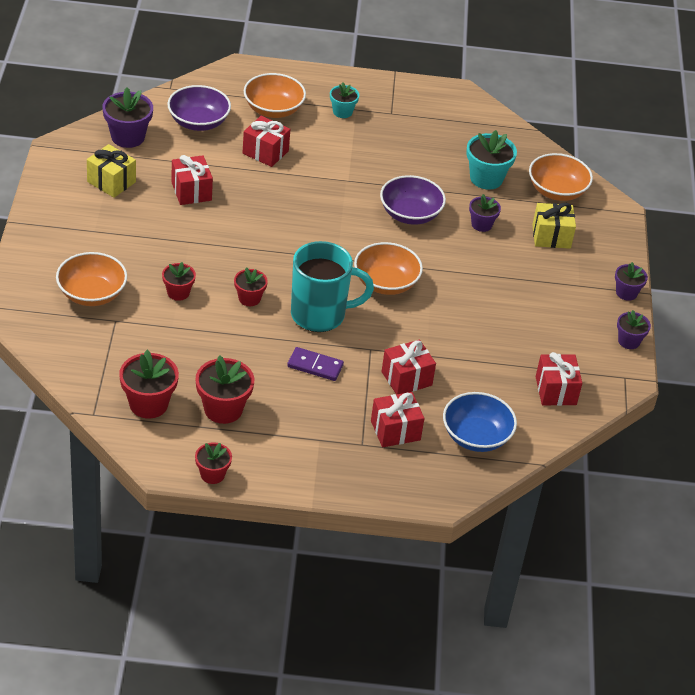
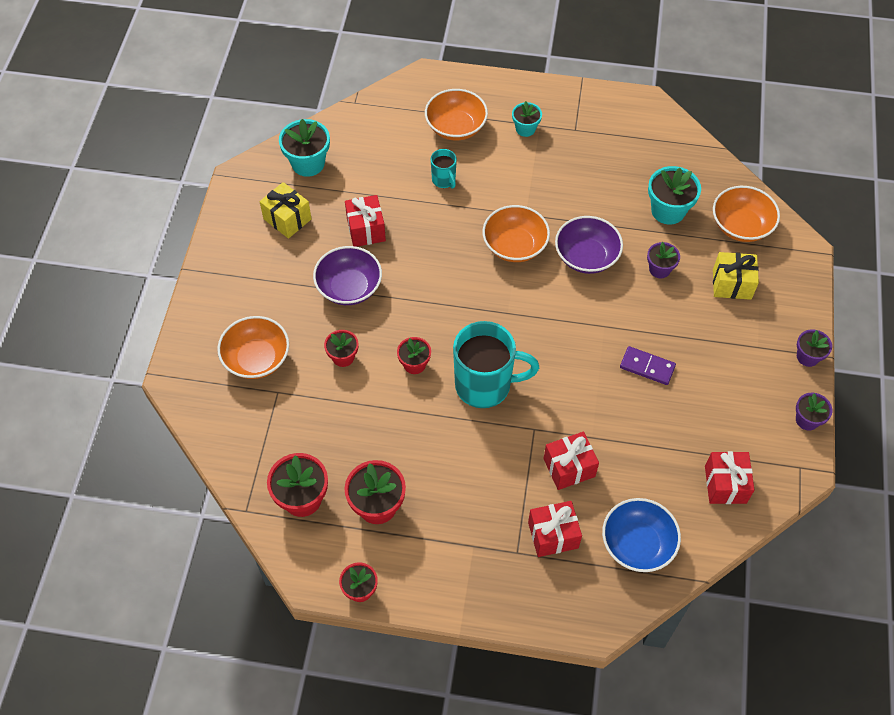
camera: 10 degrees right, 15 degrees up
purple flower pot [102,87,153,148] -> turquoise flower pot [279,119,330,177]
purple bowl [167,85,231,131] -> purple bowl moved to [313,246,382,305]
red gift [242,116,291,167] -> turquoise mug [431,149,457,189]
purple domino [287,347,344,381] -> purple domino moved to [620,346,676,385]
orange bowl [354,242,423,295] -> orange bowl moved to [482,205,550,262]

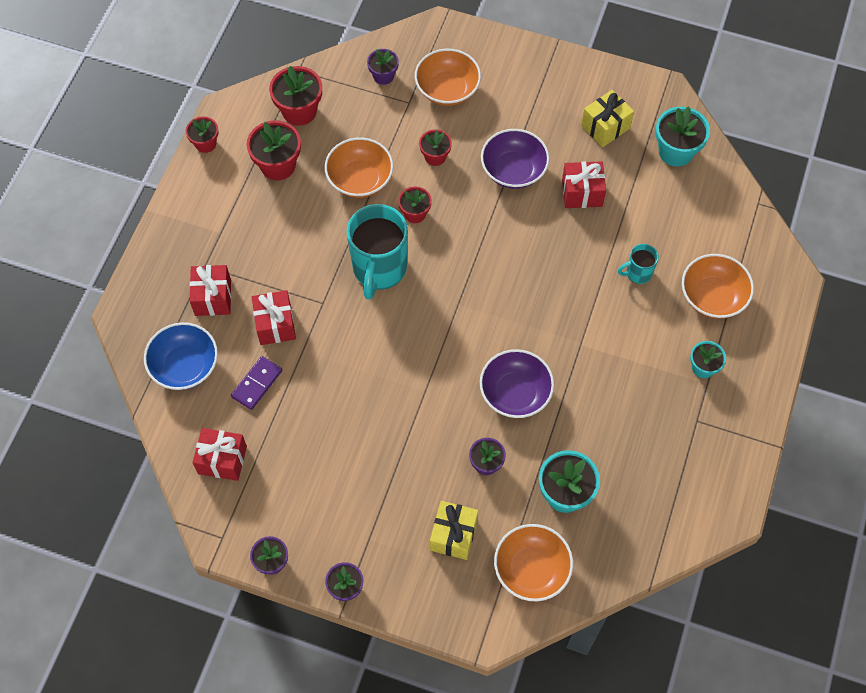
camera: 100 degrees right, 5 degrees up
orange bowl [482,205,550,262] -> orange bowl moved to [325,137,393,198]
purple domino [620,346,676,385] -> purple domino moved to [231,356,282,410]
none -> purple flower pot [367,49,399,85]

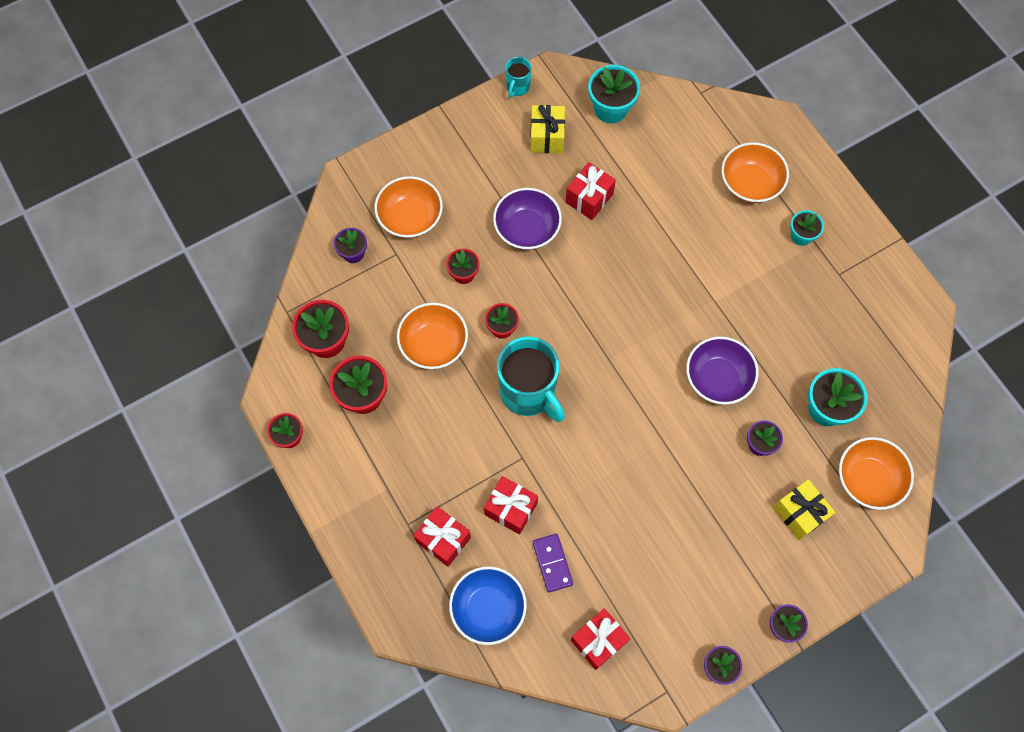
camera: 50 degrees left, 5 degrees up
turquoise mug [618,244,659,284] -> turquoise mug moved to [505,57,532,98]

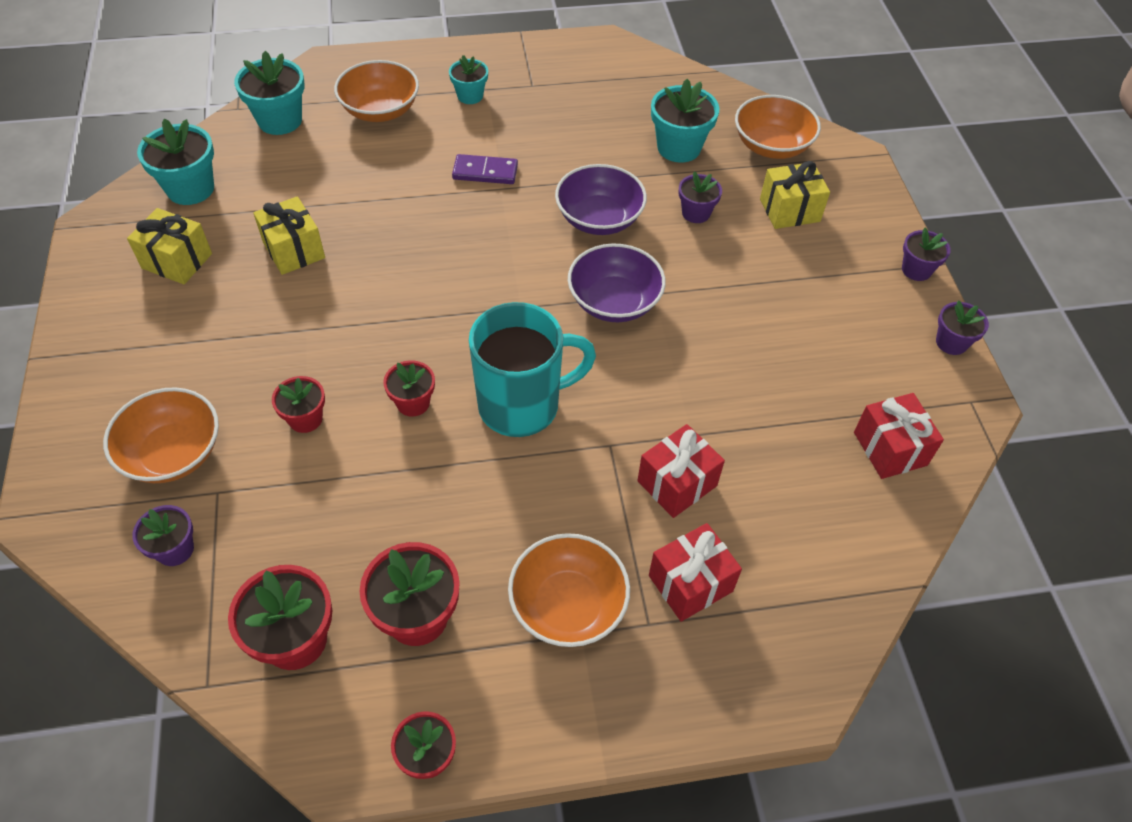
camera: 70 degrees left, 15 degrees down
orange bowl [397,303,468,369] -> orange bowl moved to [508,533,630,647]
blue bowl [449,566,527,645] -> none
purple bowl [493,188,562,250] -> purple bowl moved to [568,243,666,322]
turquoise mug [505,57,532,98] -> none
purple domino [533,534,573,593] -> purple domino moved to [452,154,518,184]
red gift [565,162,616,220] -> yellow gift [253,196,325,275]
none -> turquoise flower pot [234,51,305,135]

